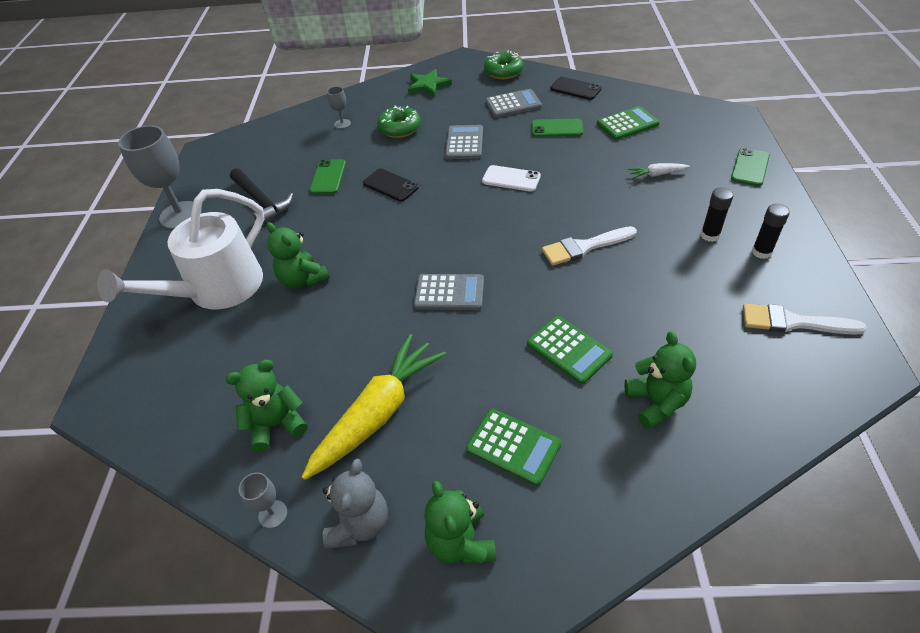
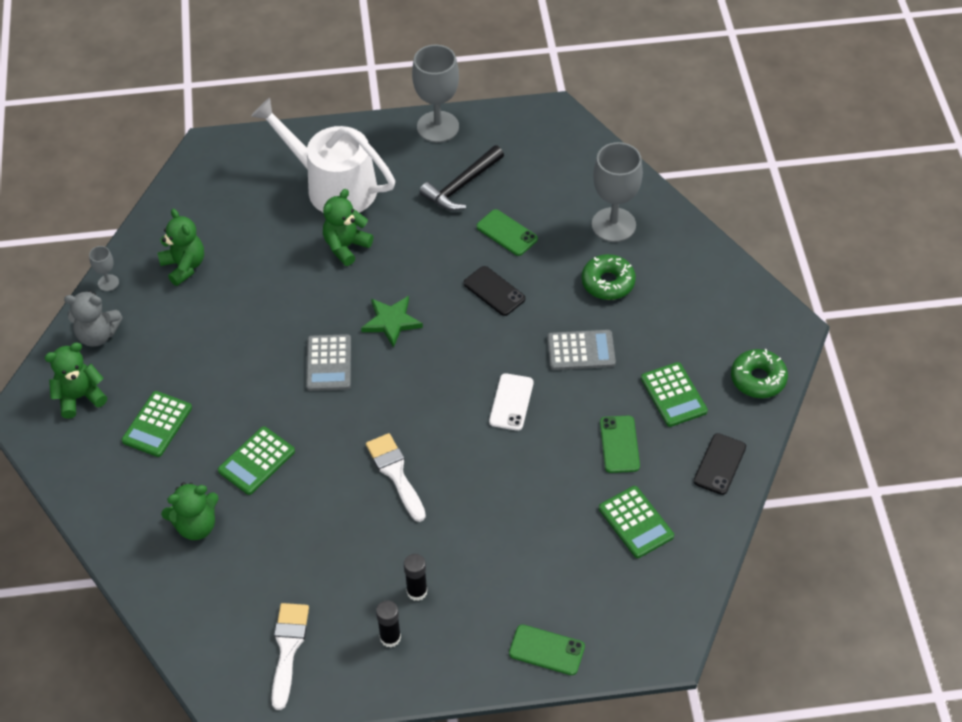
camera: 80 degrees right, 5 degrees up
yellow carrot [302,334,446,480] -> none
green phone [309,159,346,194] -> green phone turned 45 degrees clockwise [476,209,538,256]
grey goblet [327,86,351,129] -> grey goblet [592,142,643,242], size x2.17
black phone [363,169,419,201] -> black phone turned 75 degrees counterclockwise [464,266,525,316]
green star [408,69,452,98] -> green star moved to [361,296,423,348]
grey calculator [486,89,542,118] -> green calculator [641,362,708,427]
white carrot [628,163,690,179] -> none

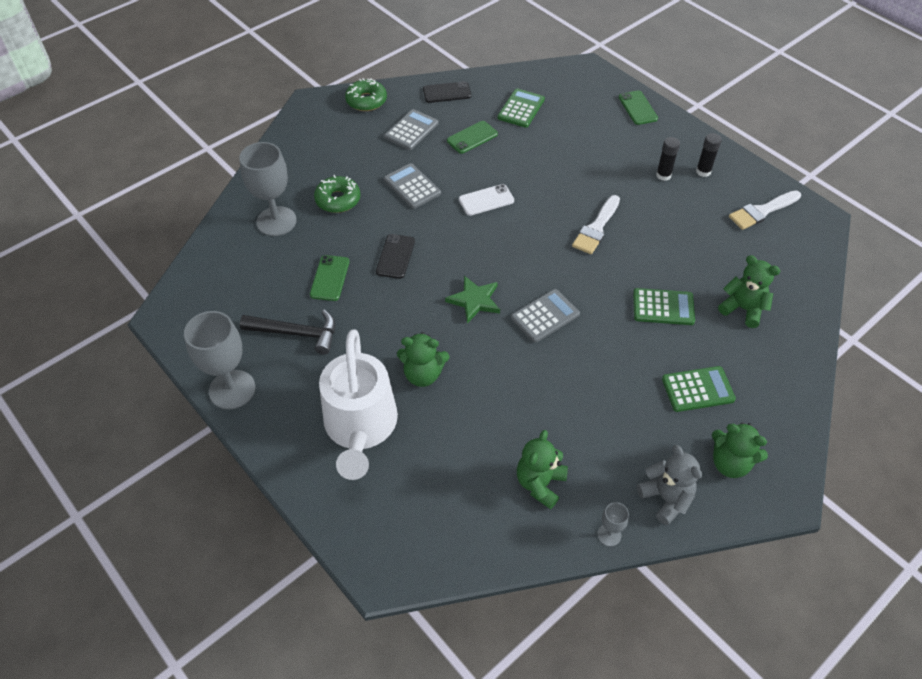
camera: 125 degrees left, 0 degrees up
green calculator [641,362,708,427] -> grey calculator [384,109,439,150]

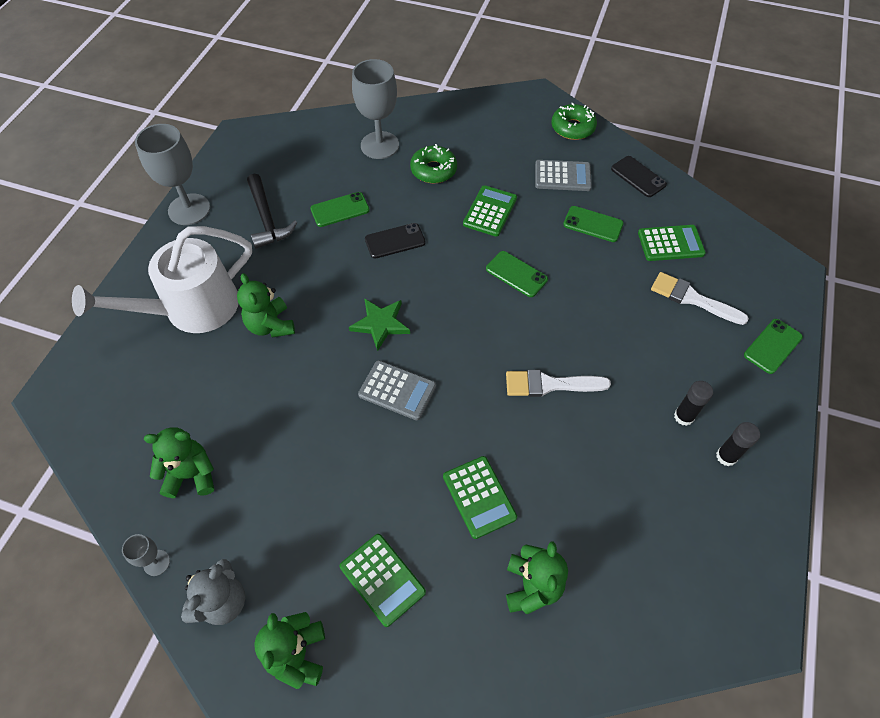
camera: 60 degrees right, 5 degrees up
grey calculator [384,163,441,209] -> green calculator [463,185,517,237]
white phone [459,184,514,216] -> green phone [486,251,548,297]
white brush [729,190,801,230] -> white brush moved to [651,272,749,325]

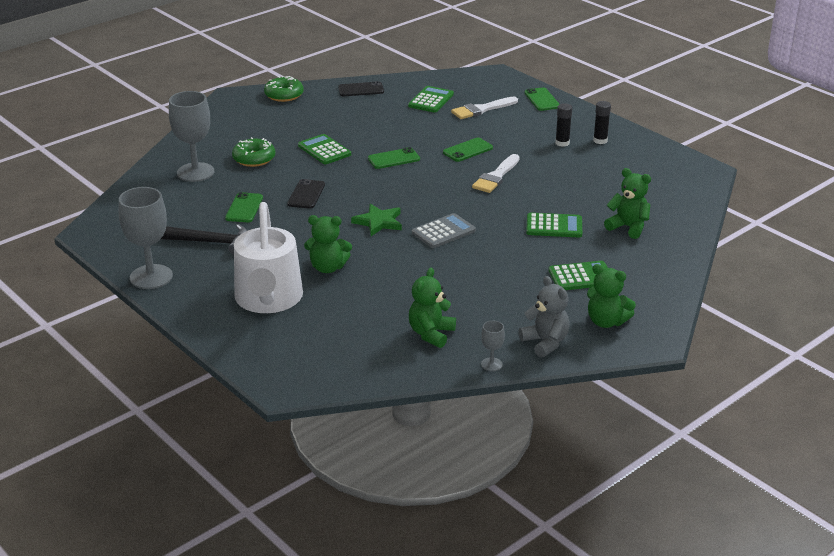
camera: 60 degrees left, 25 degrees down
grey calculator [535,160,592,191] -> none
green phone [563,206,624,242] -> green phone moved to [443,138,493,162]

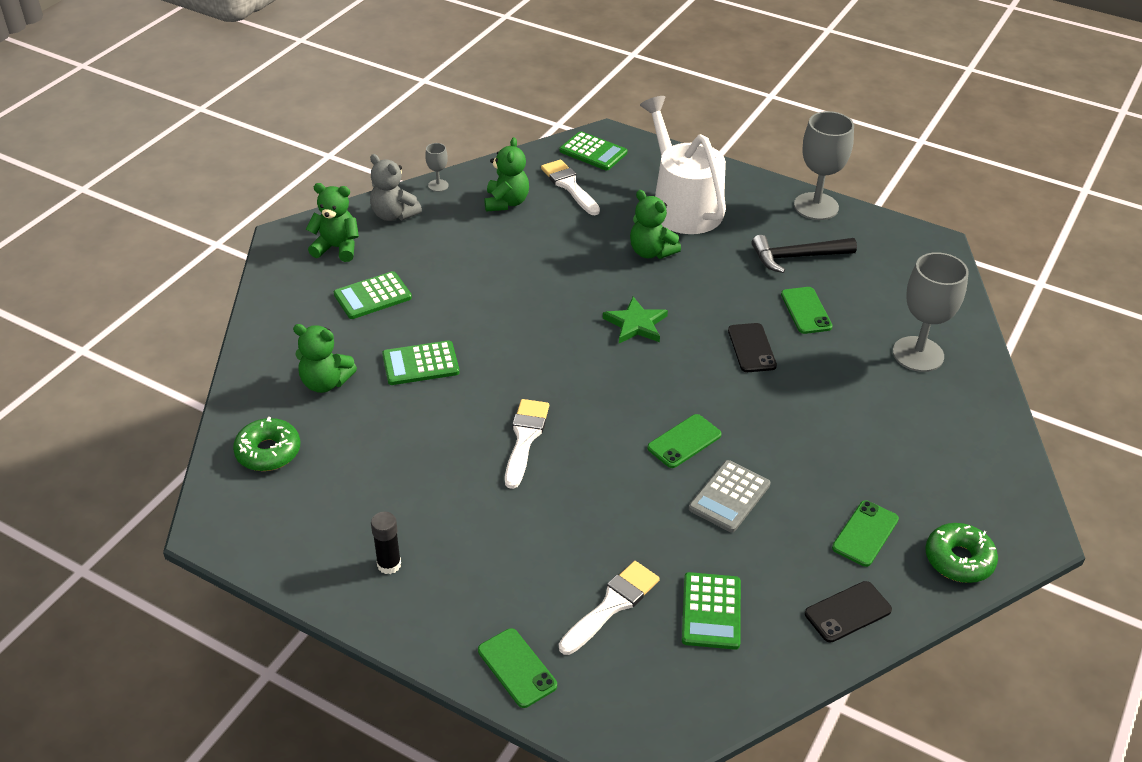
camera: 160 degrees right, 10 degrees up
green donut [232,137,276,167] -> green donut moved to [233,417,300,471]
green calculator [298,134,351,164] -> green calculator moved to [560,131,627,170]
green teddy bear [304,215,352,273] -> green teddy bear turned 120 degrees counterclockwise [630,190,681,259]
grey calculator [412,213,476,248] -> grey calculator moved to [689,460,770,532]
green phone [443,138,493,162] -> green phone moved to [832,500,899,567]
black glue stick [555,103,572,147] -> none
none -> white brush [541,160,600,215]

